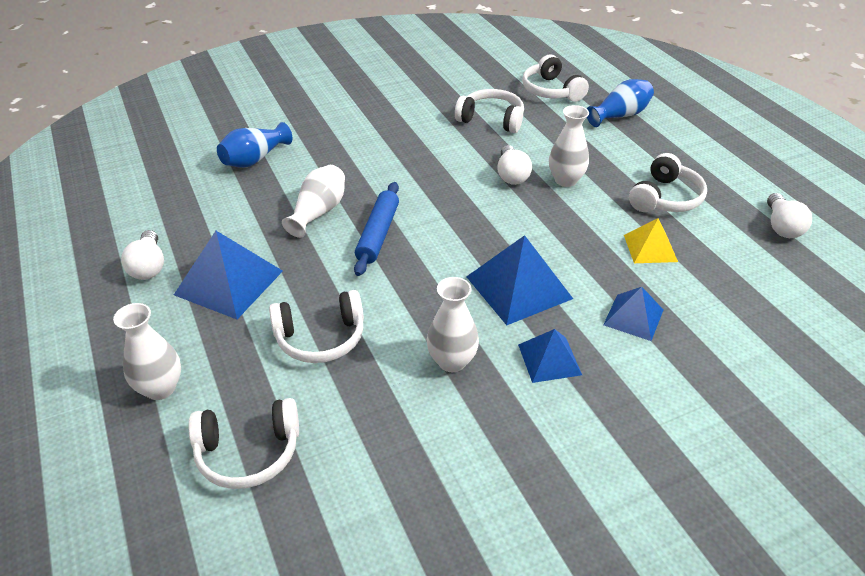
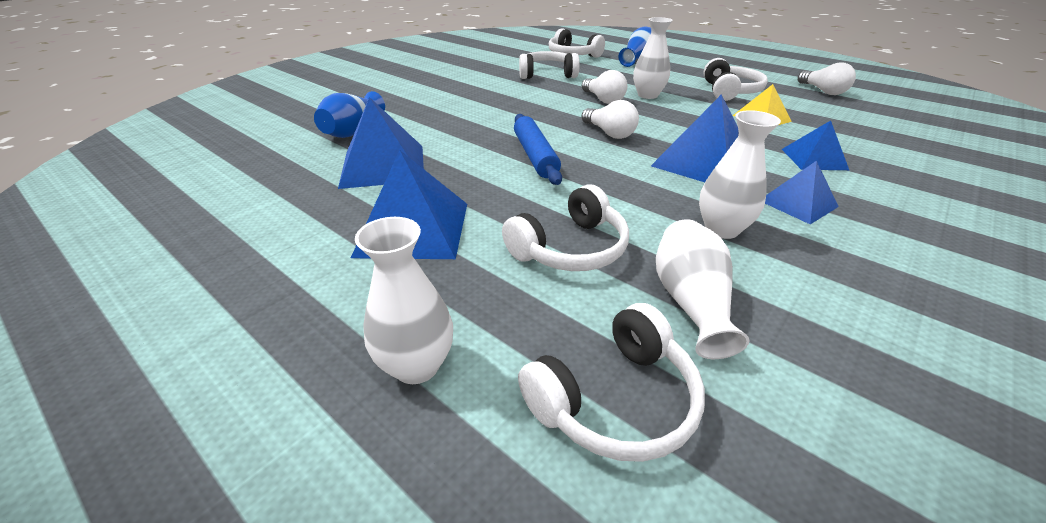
camera: 25 degrees left, 5 degrees down
white light bulb [121,230,164,280] -> white light bulb moved to [582,100,639,139]
white vase [282,165,345,238] -> white vase moved to [656,219,750,359]
none -> blue pyramid [338,97,424,189]

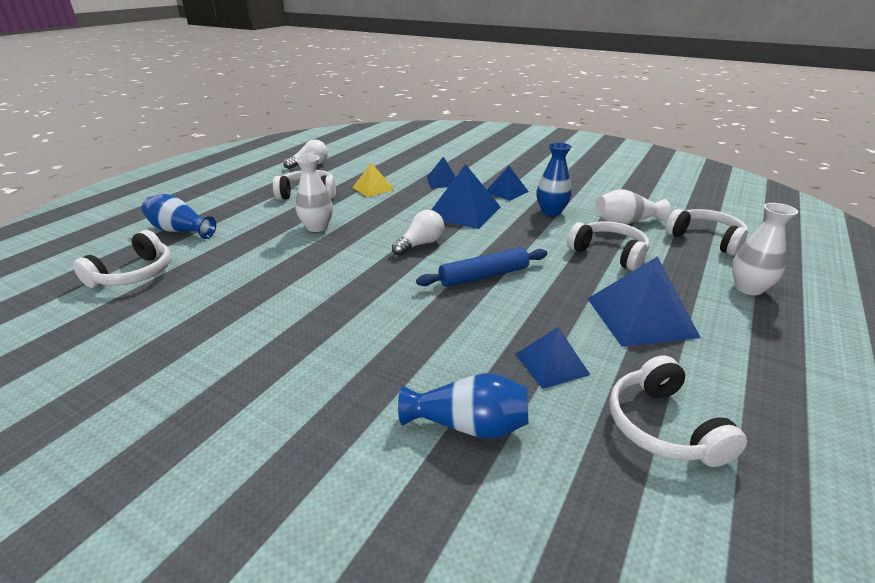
camera: 100 degrees left, 5 degrees down
blue pyramid [338,97,424,189] -> blue pyramid [515,327,590,389], size x0.60
white headphones [519,51,580,79] -> white headphones moved to [609,355,747,467]
white light bulb [582,70,627,104] -> none
white vase [699,110,781,239] -> blue vase [537,143,572,216]

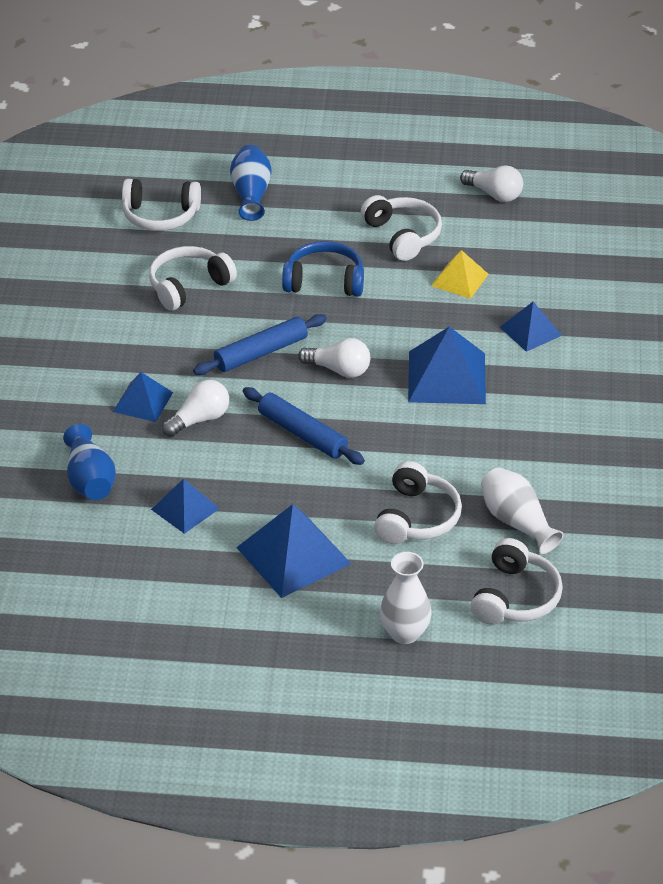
camera: 65 degrees right, 10 degrees up
white vase [295,155,333,232] -> blue headphones [282,241,364,297]
blue pyramid [487,166,529,201] -> blue pyramid moved to [113,372,173,422]
blue vase [537,143,572,216] -> none
white headphones [609,355,747,467] -> white headphones moved to [149,246,237,311]
none -> white light bulb [162,380,229,437]
none -> blue rolling pin [193,314,327,375]

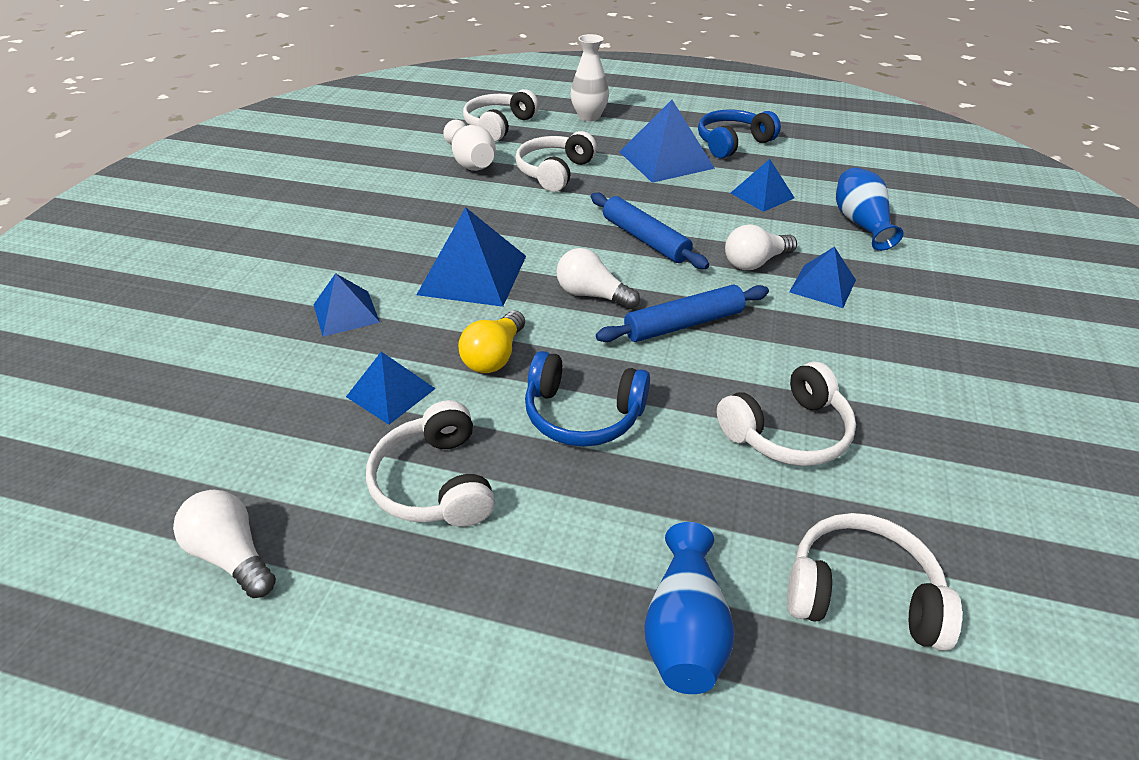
camera: 170 degrees left, 0 degrees up
yellow pyramid [431,250,489,299] -> blue pyramid [346,352,436,425]
none -> yellow light bulb [458,311,525,373]
none -> blue headphones [698,109,781,158]

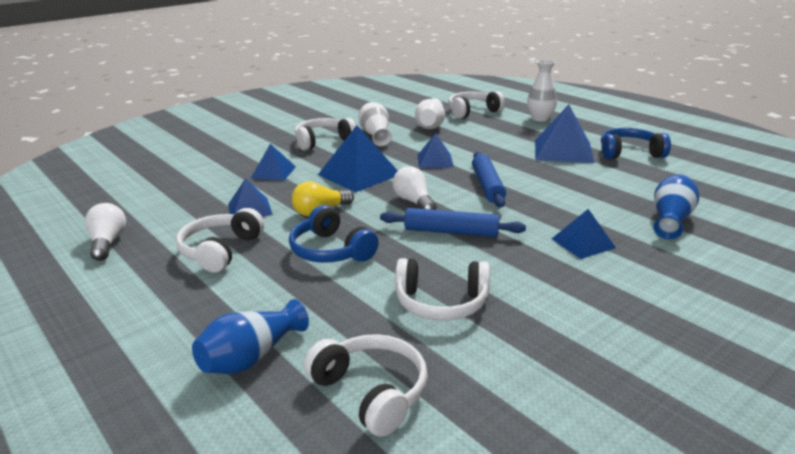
camera: 35 degrees right, 15 degrees down
white headphones [515,131,597,192] -> white headphones moved to [295,118,356,150]
white light bulb [725,224,797,270] -> none
blue pyramid [731,159,795,212] -> blue pyramid moved to [417,133,454,168]
none -> white vase [358,102,392,146]

